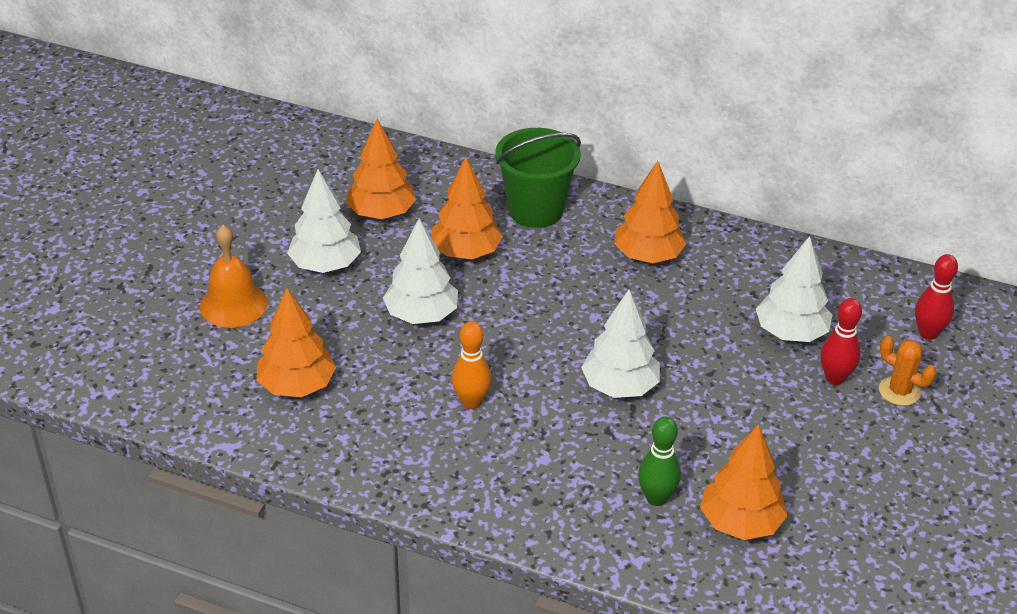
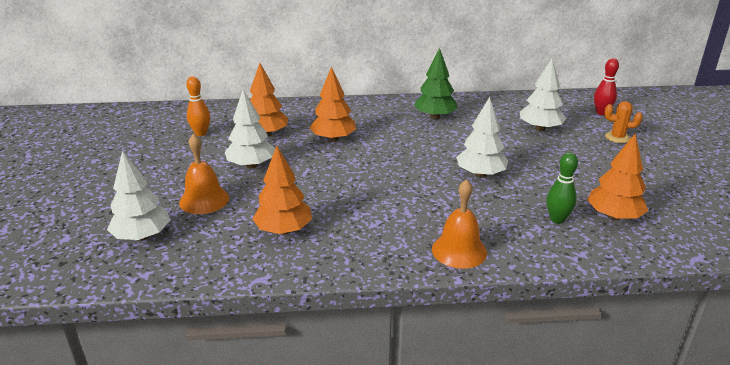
camera: 25 degrees left, 10 degrees down
white tree [383,218,458,324] -> white tree moved to [107,151,170,241]
orange bowling pin [452,321,492,409] -> orange bowling pin moved to [186,76,210,136]
green bucket [495,128,581,228] -> none
orange tree [614,161,687,263] -> green tree [414,48,457,119]
red bowling pin [821,298,862,385] -> none
none -> orange bell [432,179,487,269]

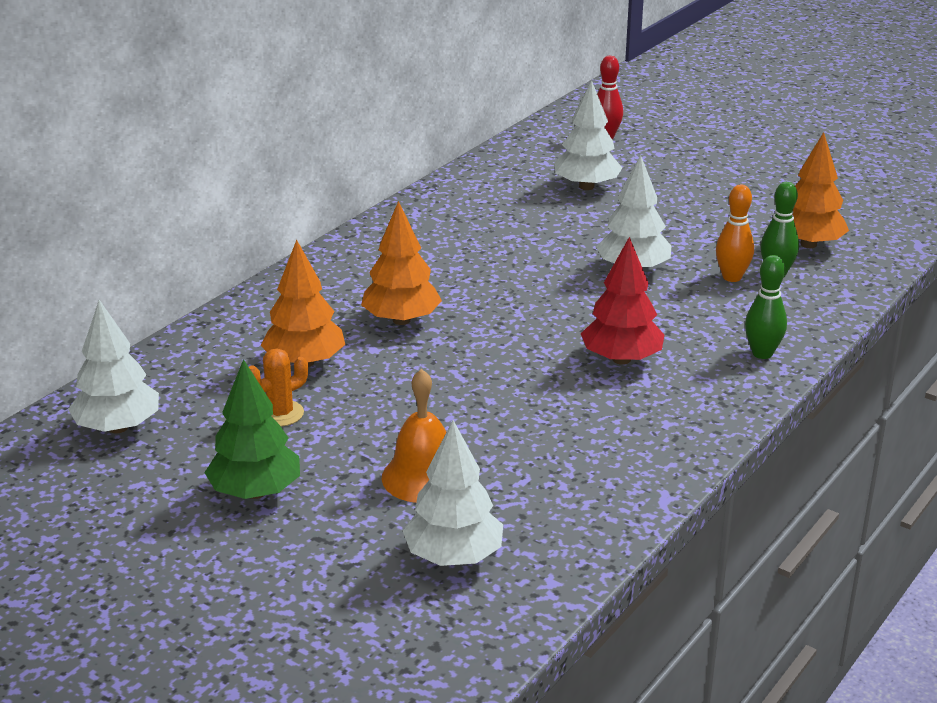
camera: 50 degrees left, 0 degrees up
orange bowling pin [186,76,210,136] -> orange bowling pin moved to [716,185,754,282]
white tree [225,90,275,169] -> white tree moved to [68,300,159,434]
orange tree [253,146,312,234] -> none
green tree [414,48,457,119] -> green tree moved to [204,359,300,499]
orange bell [432,179,487,269] -> green bowling pin [745,255,787,359]
orange cactus [604,101,643,143] -> orange cactus moved to [249,348,308,426]
none -> red tree [581,237,664,365]

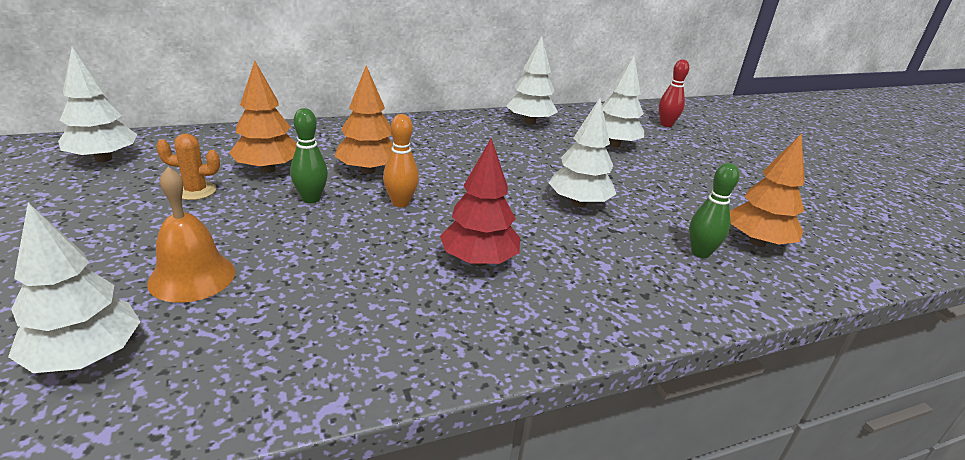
camera: 30 degrees right, 0 degrees up
green tree [204,359,300,499] -> none
orange bowling pin [716,185,754,282] -> orange bowling pin moved to [383,114,419,207]
green bowling pin [745,255,787,359] -> green bowling pin moved to [290,108,328,203]
none -> white tree [506,36,558,125]

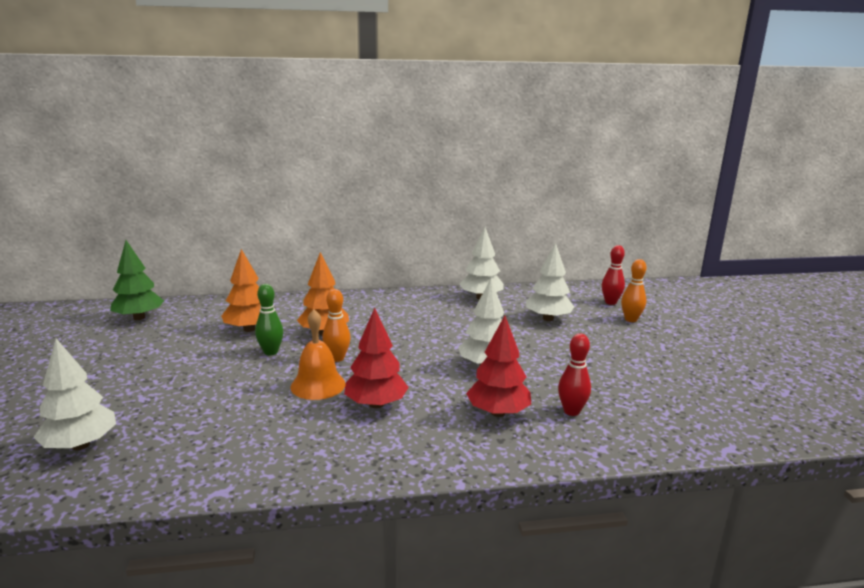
camera: 15 degrees right, 10 degrees down
white tree [58,47,137,162] -> green tree [110,240,164,320]
orange bell [147,167,235,303] -> orange bell moved to [290,309,346,400]
orange cactus [156,133,220,200] -> none
green bowling pin [689,163,740,258] -> red bowling pin [558,333,591,416]
orange tree [730,133,805,247] -> none
none -> red tree [466,315,531,417]
none -> orange bowling pin [621,259,647,322]

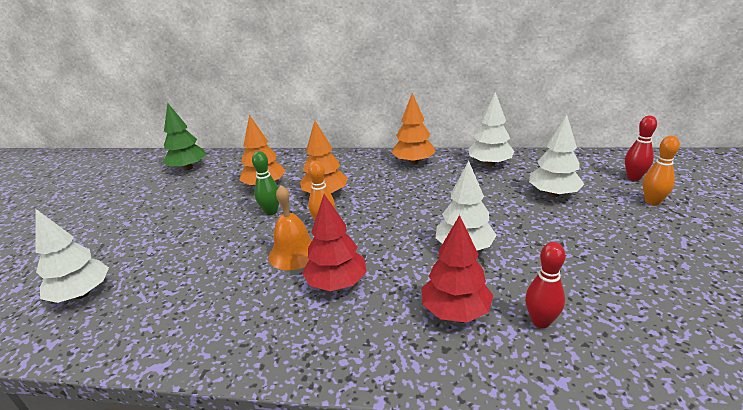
camera: 20 degrees right, 10 degrees up
none -> orange tree [392,93,436,165]

